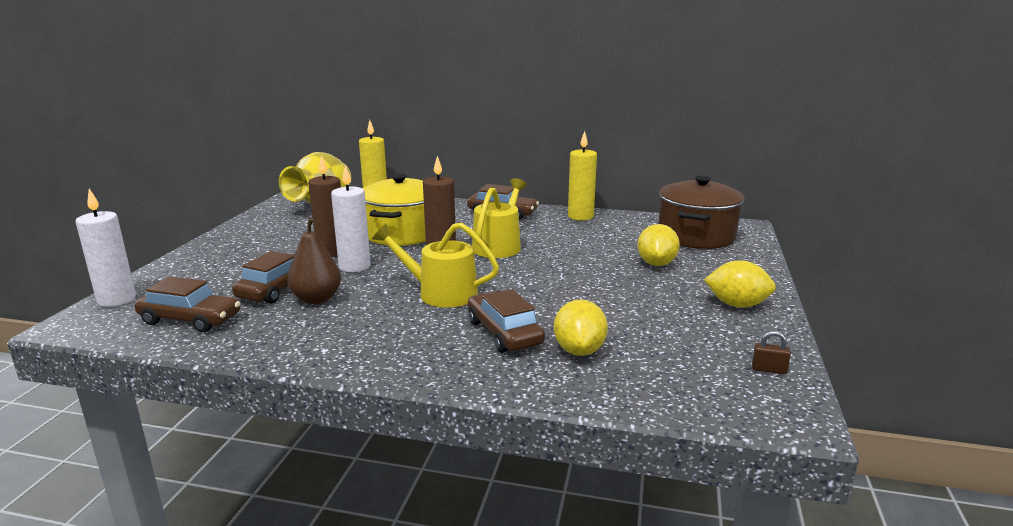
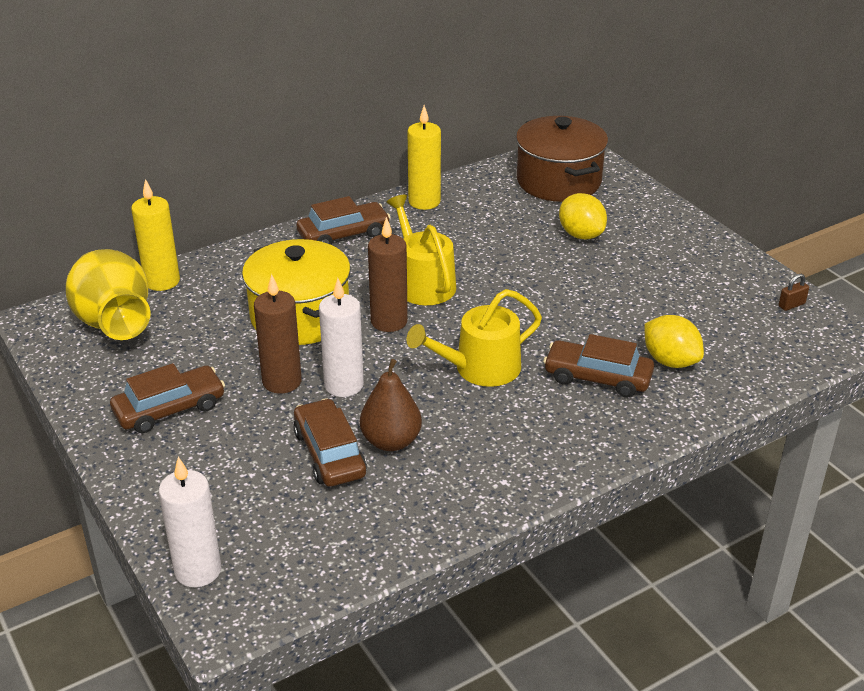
camera: 45 degrees left, 15 degrees up
brown car [134,276,241,332] -> brown car moved to [110,363,225,433]
yellow lemon [704,260,776,308] -> none

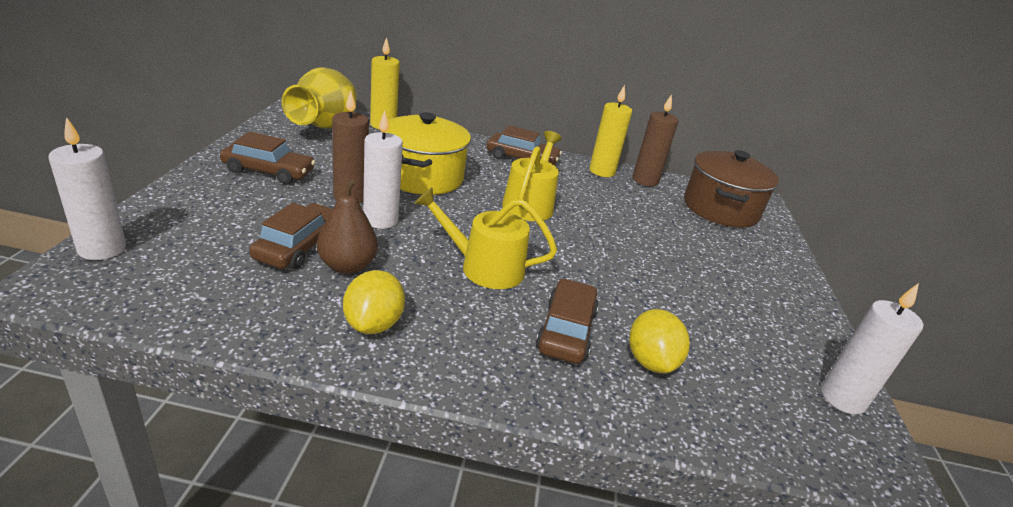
camera: 35 degrees right, 5 degrees down
brown candle [368,217,408,332] -> brown candle moved to [632,94,678,186]
brown car [543,334,654,397] -> brown car turned 45 degrees clockwise [536,279,599,364]
yellow lemon [559,193,607,239] -> yellow lemon moved to [343,270,405,334]
brown padlock [778,274,809,311] -> white candle [821,283,923,415]

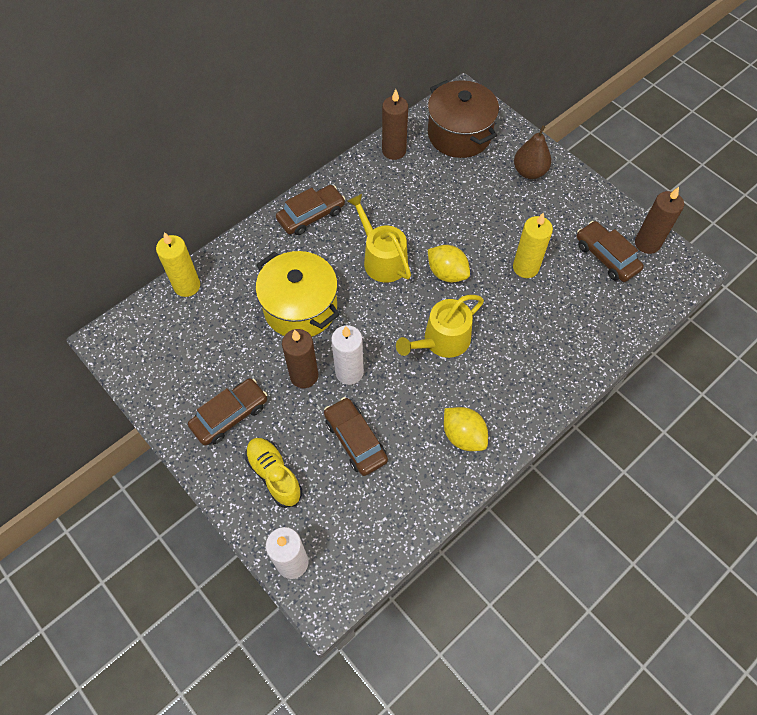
camera: 45 degrees left, 30 degrees up
yellow vase [282,68,357,128] -> none
brown pear [317,180,378,274] -> brown pear moved to [514,126,551,179]
brown car [536,279,599,364] -> brown car moved to [577,221,644,282]
yellow candle [589,85,632,177] -> yellow candle moved to [513,213,553,278]
yellow lemon [629,309,690,373] -> yellow lemon moved to [428,245,470,283]
white candle [821,283,923,415] -> brown candle [635,187,684,254]
none -> yellow shoe [245,438,302,508]

